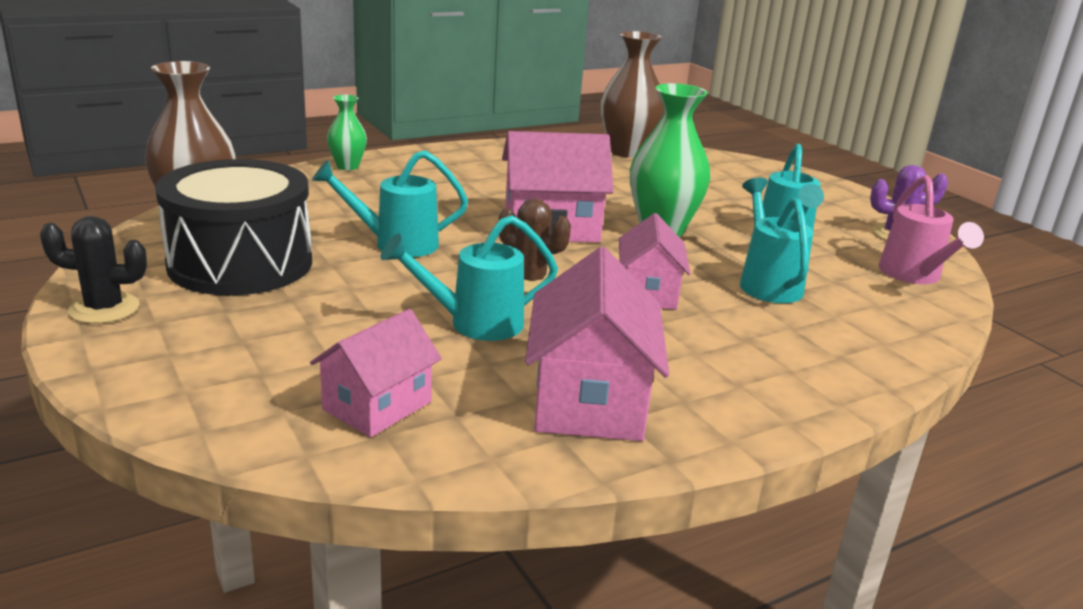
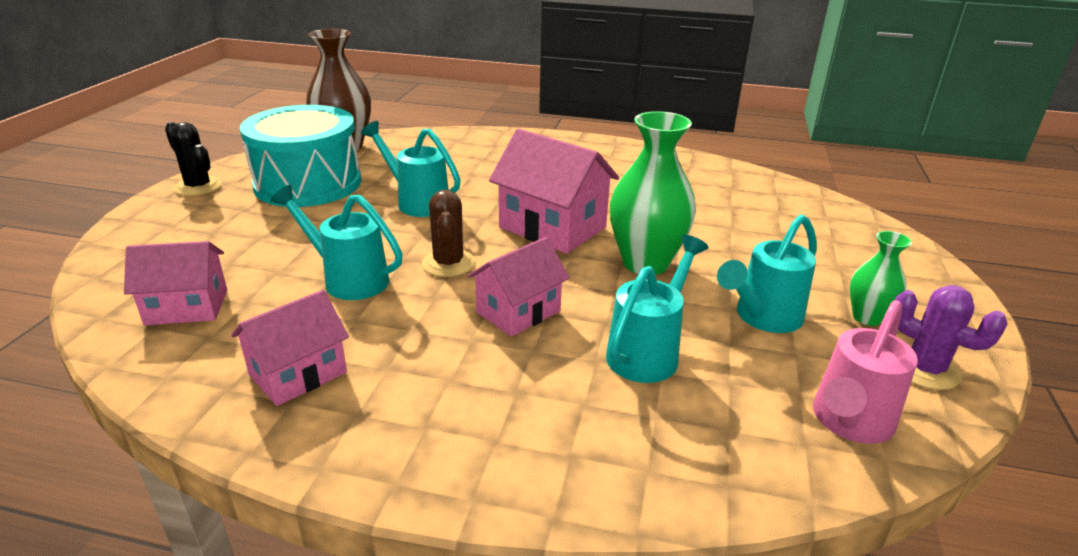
camera: 45 degrees right, 5 degrees up
black drum [155,159,312,296] -> turquoise drum [240,105,362,207]
green vase [327,95,367,170] -> green vase moved to [850,231,912,326]
pink house [525,247,669,441] -> pink house [231,290,349,406], size x0.64
brown vase [601,31,664,158] -> none

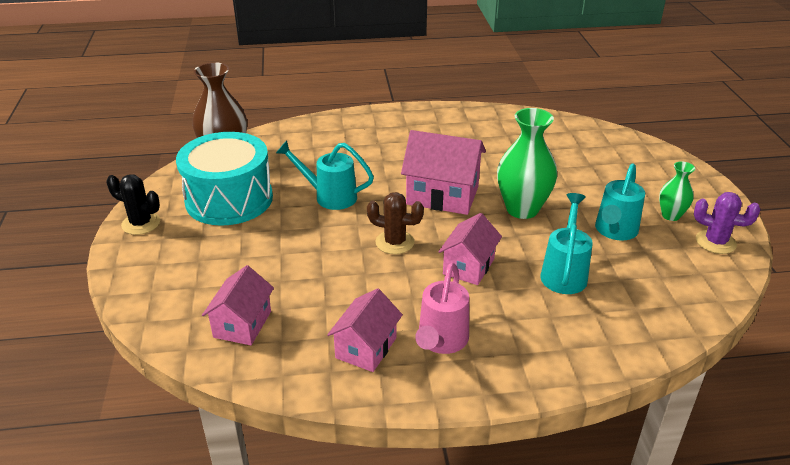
camera: 20 degrees left, 5 degrees up
pink house [124,241,227,325] -> pink house turned 45 degrees counterclockwise [202,265,274,345]
turquoise watering can [270,185,403,300] -> none
brown cactus [422,190,475,277] -> brown cactus turned 45 degrees counterclockwise [367,192,424,254]
pink watering can [813,300,918,444] -> pink watering can moved to [415,263,469,354]

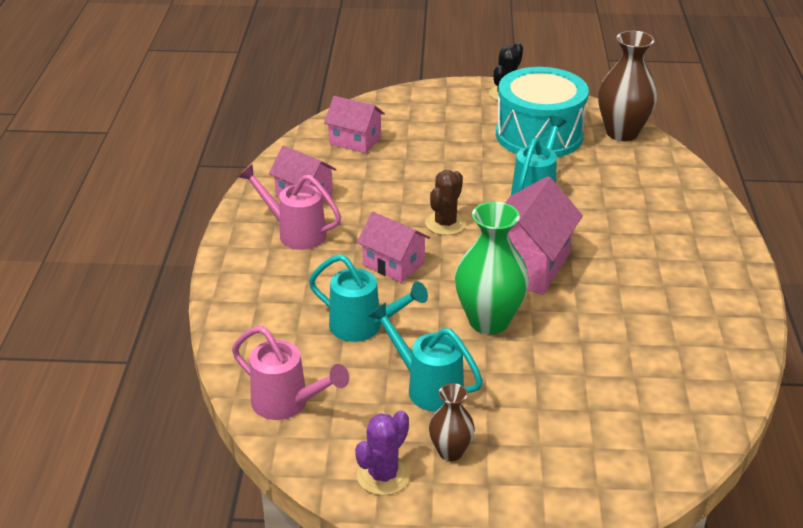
camera: 100 degrees right, 0 degrees up
green vase [659,161,695,221] -> brown vase [429,383,475,461]
none -> pink watering can [232,326,349,420]

